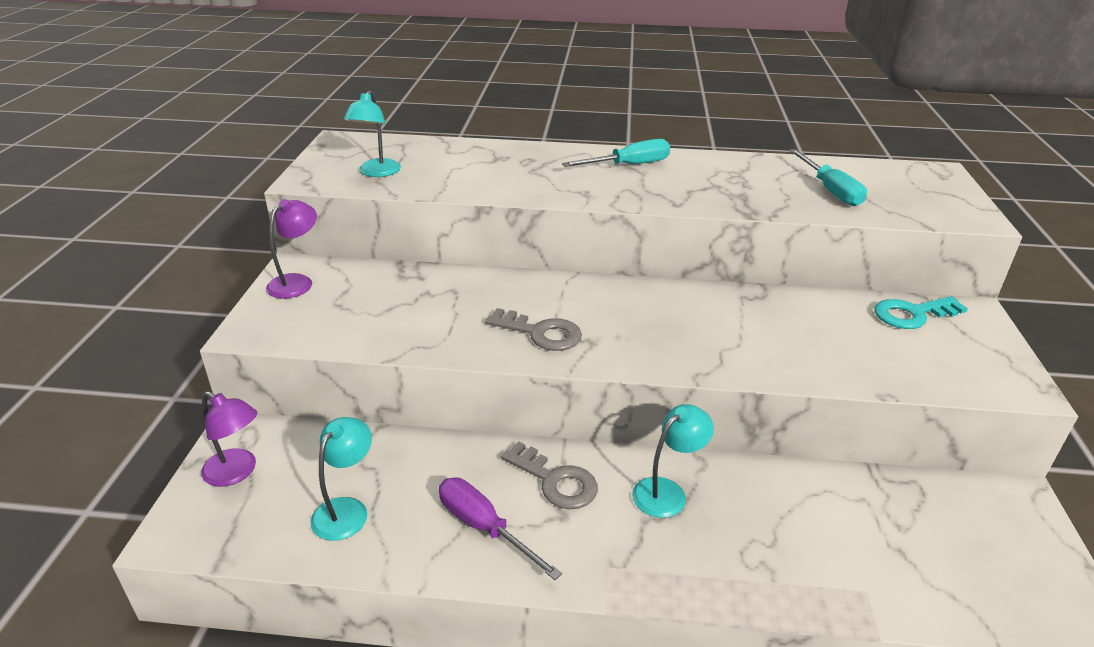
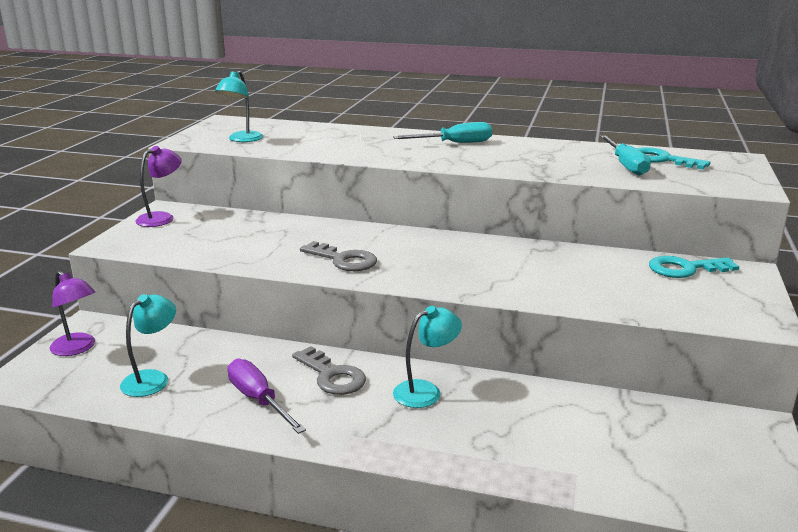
camera: 10 degrees right, 10 degrees down
none -> turquoise key [636,147,710,169]

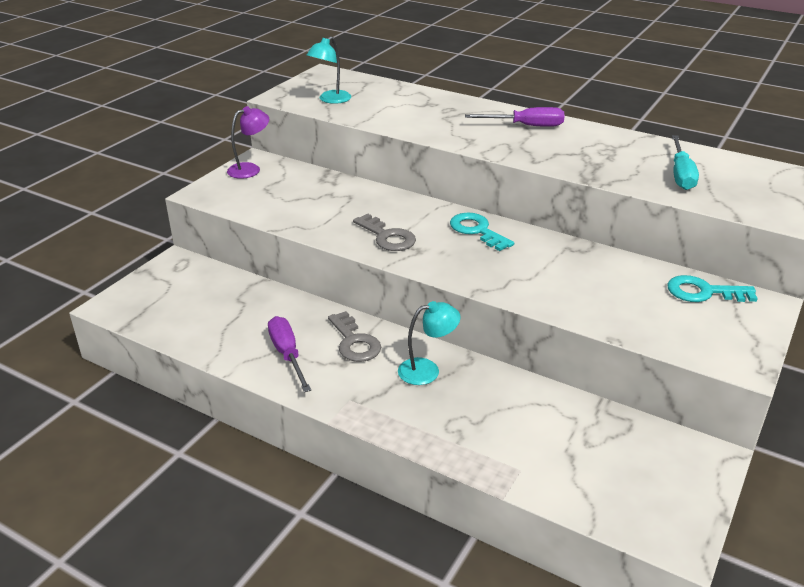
camera: 15 degrees right, 10 degrees up
purple lamp [50,271,95,356] -> none
turquoise lamp [120,294,176,397] -> none
turquoise screwdriver [393,122,492,143] -> purple screwdriver [465,107,565,127]
turquoise key [636,147,710,169] -> turquoise key moved to [450,213,514,251]

